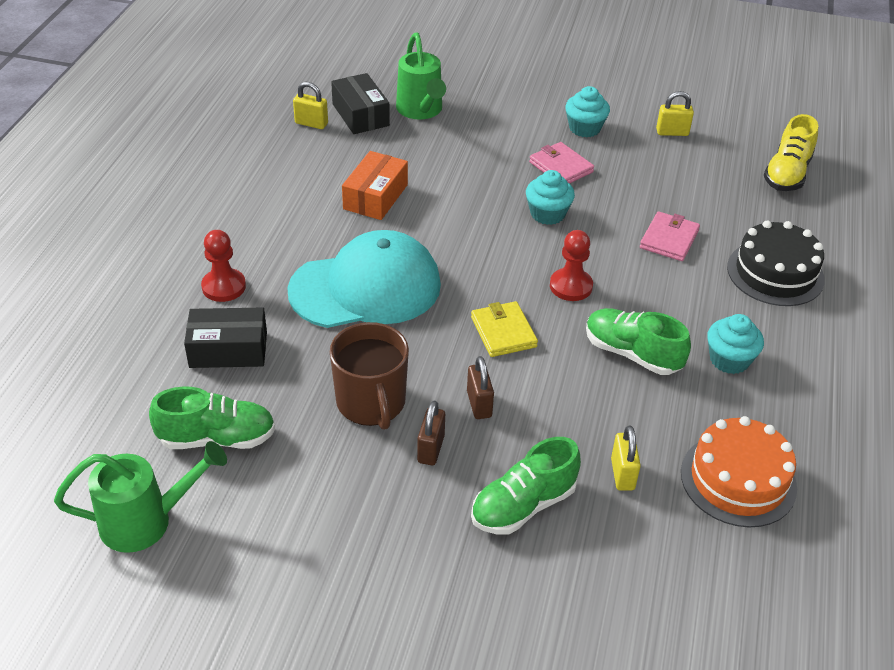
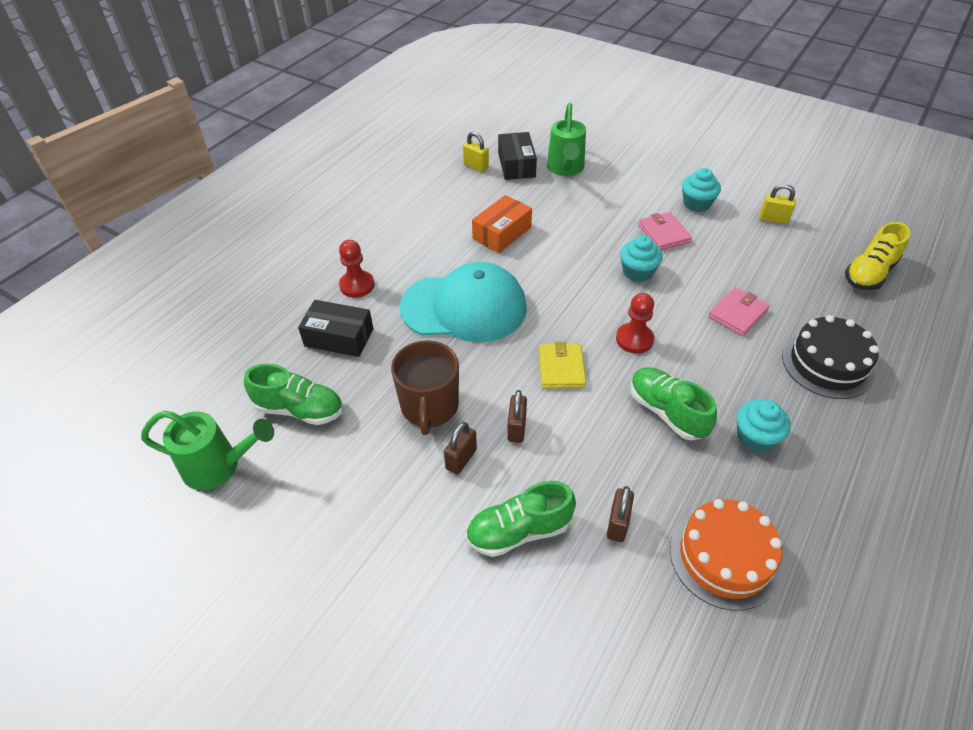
camera: 20 degrees right, 5 degrees up
yellow padlock [611,426,641,491] -> brown padlock [607,486,634,542]

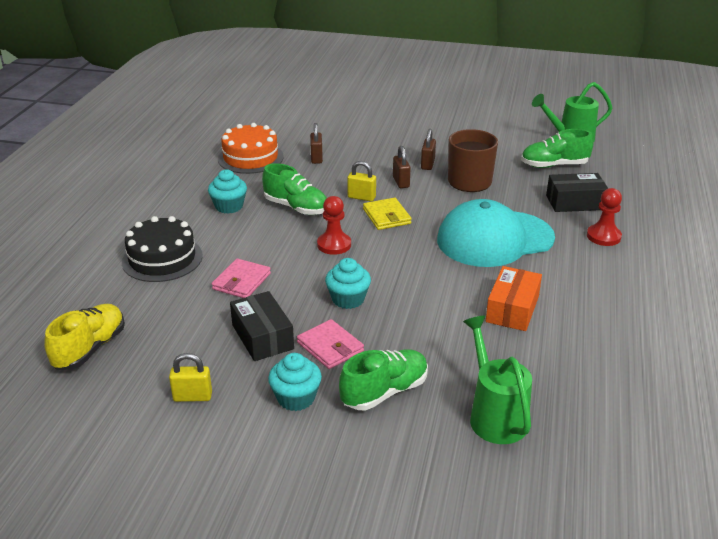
camera: 160 degrees right, 15 degrees down
yellow padlock [463,132,489,172] -> yellow padlock moved to [347,161,376,201]
green shoe [466,481,576,557] -> green shoe moved to [339,349,428,410]
black box [498,132,537,180] -> black box moved to [230,291,294,361]

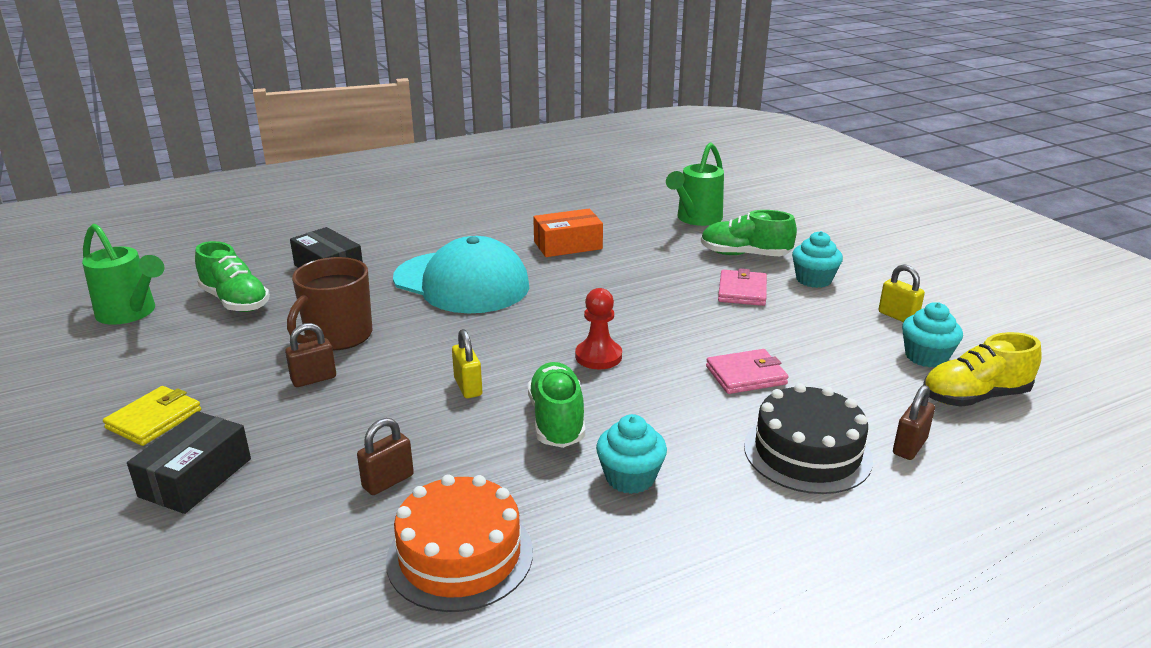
camera: 130 degrees left, 5 degrees down
black box [230,291,294,361] -> black box moved to [127,411,251,514]
turquoise cupcake [325,258,371,309] -> turquoise cupcake moved to [902,302,963,368]
yellow wallet [363,198,412,230] -> yellow wallet moved to [103,386,201,446]
brown padlock [393,146,411,188] -> brown padlock moved to [893,385,935,460]
red pawn [587,188,622,246] -> none

